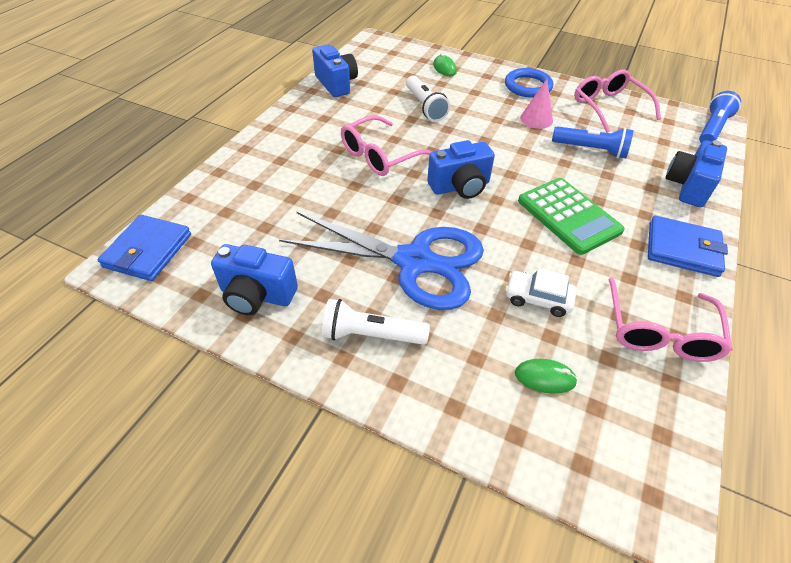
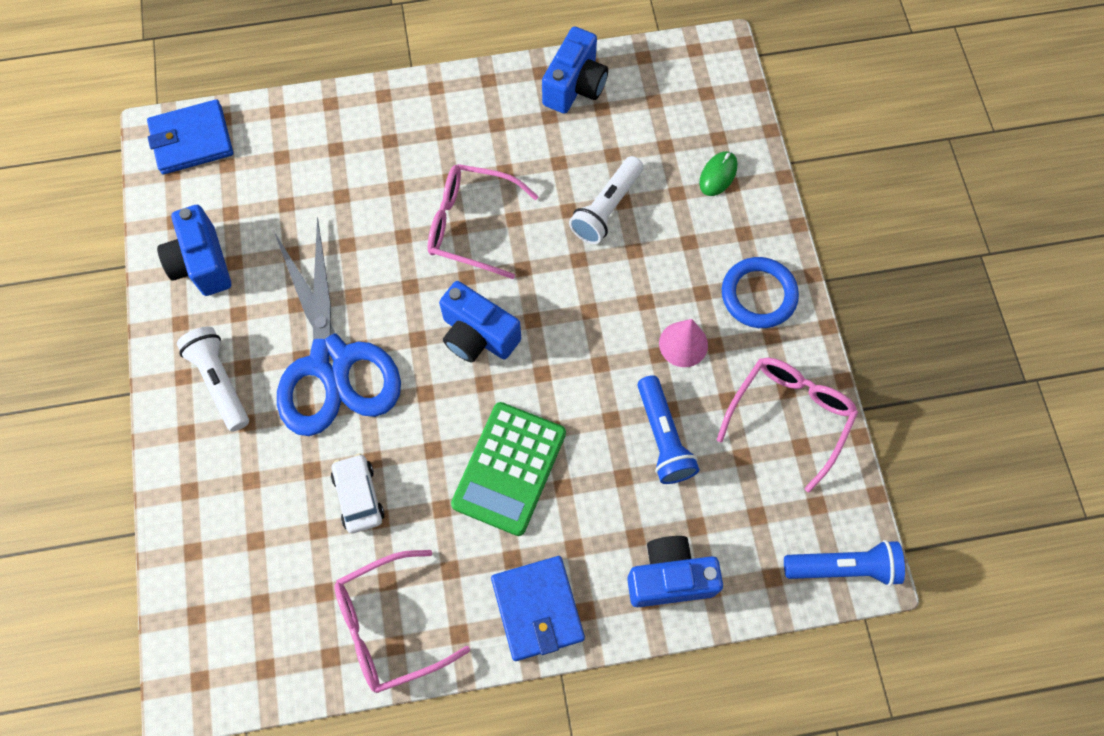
camera: 55 degrees right, 20 degrees up
green mouse [515,359,578,394] -> none

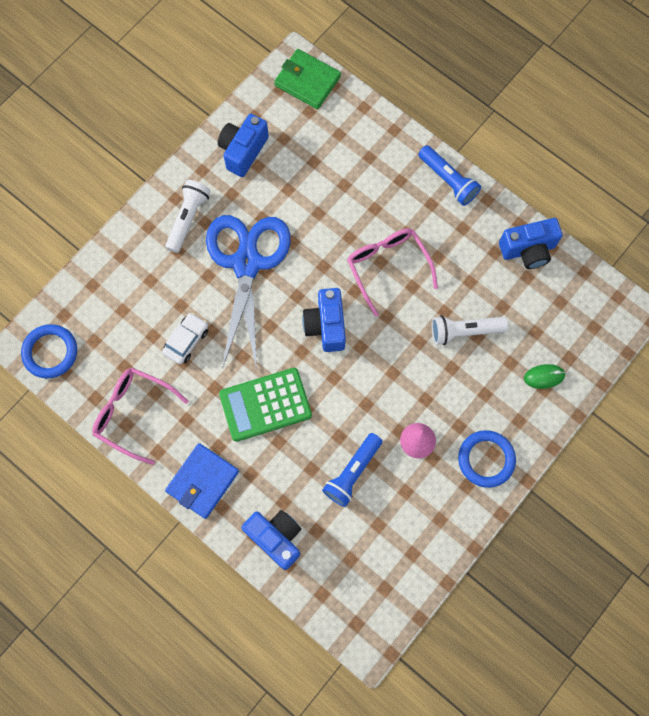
camera: 50 degrees right, 5 degrees up
blue wallet [147,99,233,174] -> green wallet [274,49,341,109]
blue scissors [274,217,401,436] -> blue scissors turned 150 degrees clockwise [206,215,291,370]
pink glasses [717,358,858,493] -> none
blue flashlight [784,540,905,586] -> blue flashlight moved to [418,145,481,206]
none -> blue ring [21,324,77,378]

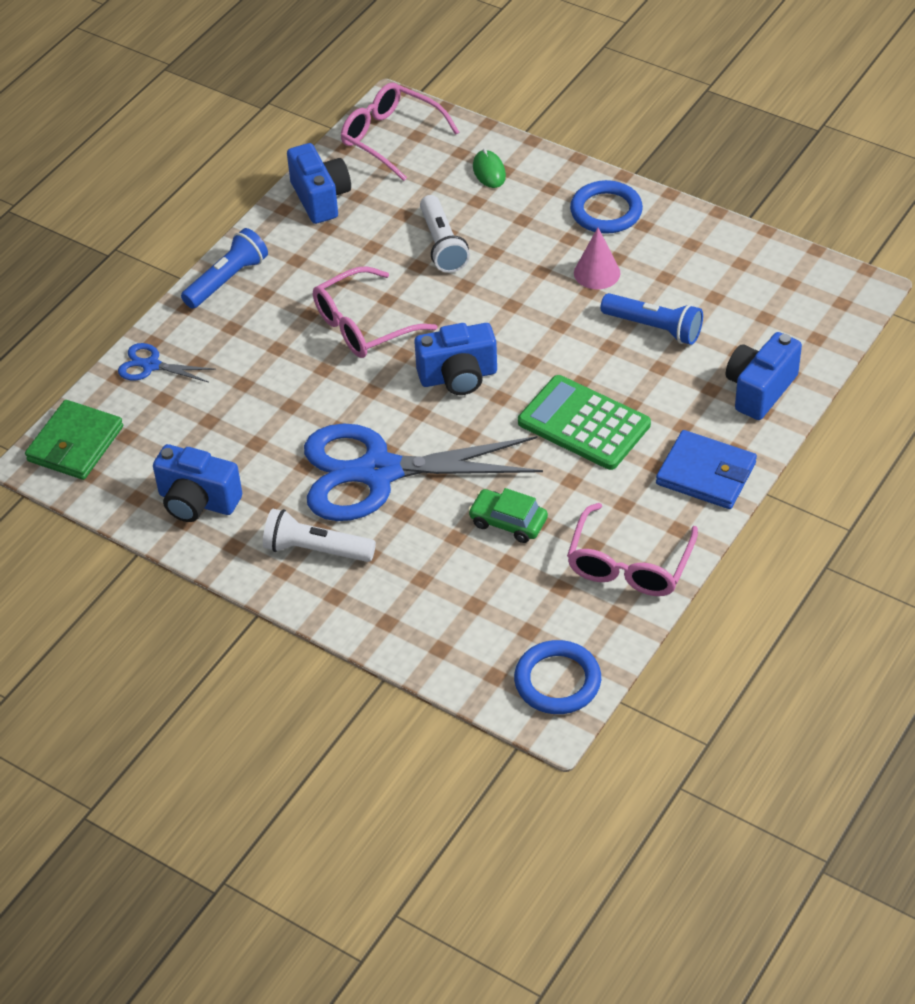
camera: 95 degrees left, 25 degrees down
white car [162,313,208,365] -> green car [468,488,548,543]
green calculator [219,368,312,442] -> green calculator turned 150 degrees clockwise [518,375,651,470]
none -> blue scissors [118,343,216,382]
none -> pink glasses [341,83,459,181]

